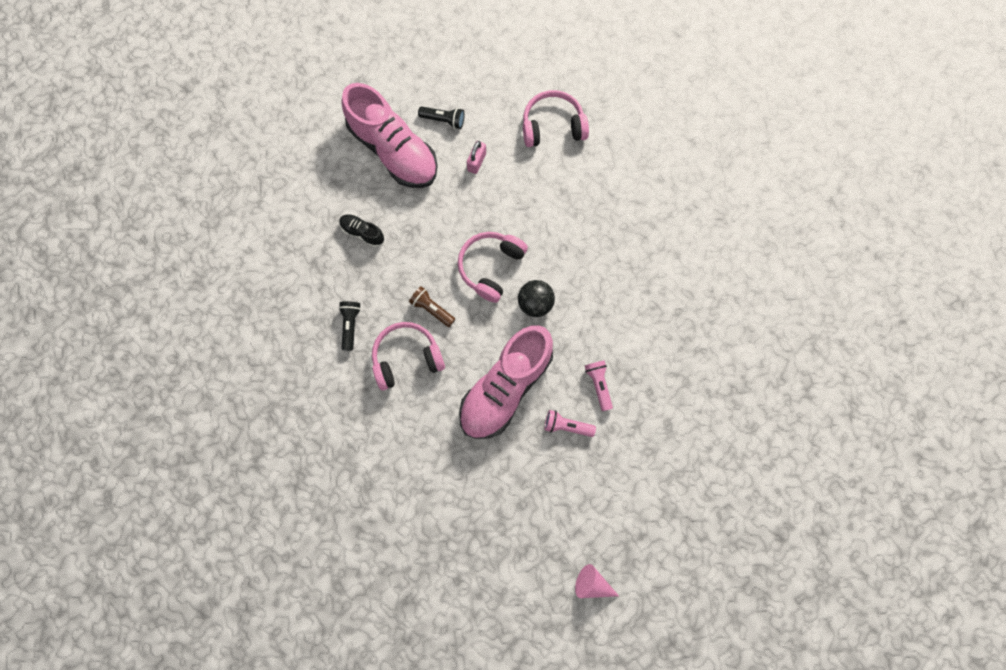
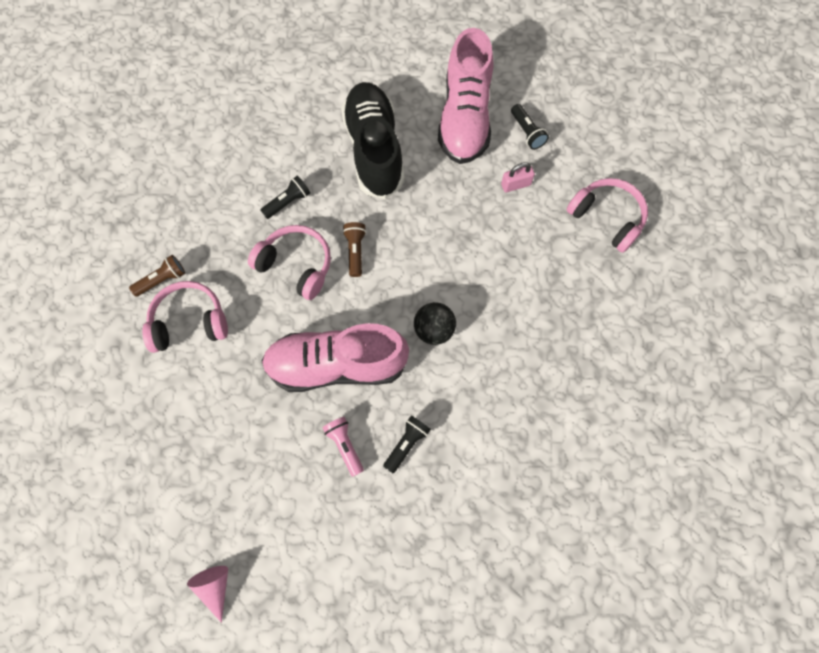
camera: 50 degrees right, 5 degrees down
black shoe [339,214,384,247] -> black shoe [341,82,405,199], size x2.37
pink headphones [458,232,528,303] -> pink headphones moved to [142,281,228,353]
pink flashlight [585,360,613,411] -> black flashlight [383,415,431,473]
none -> brown flashlight [129,255,185,297]

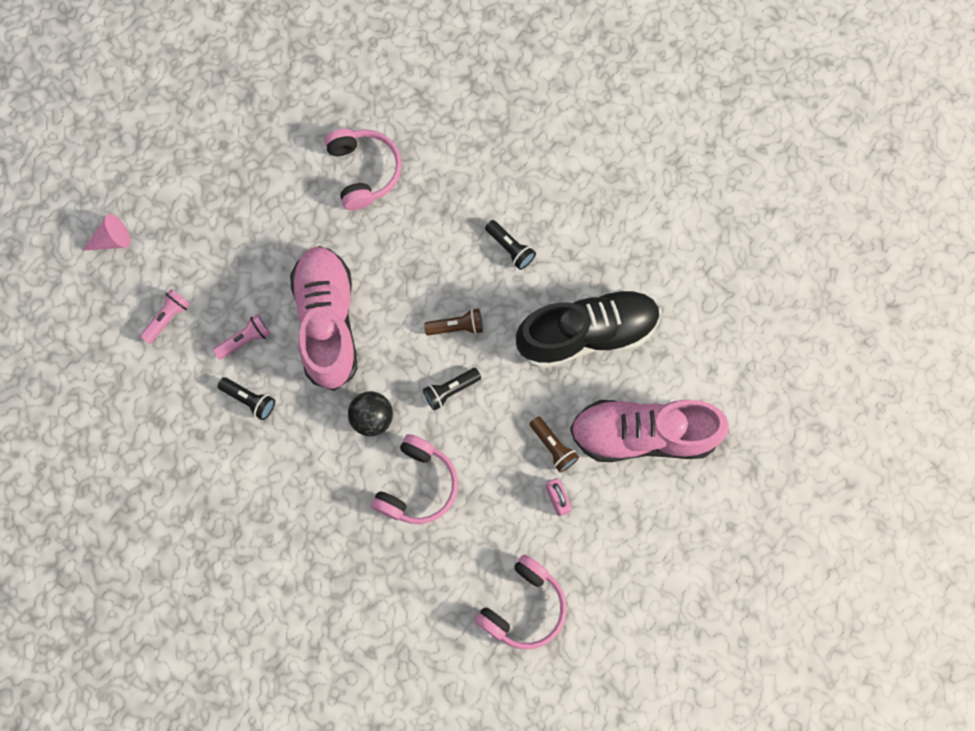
camera: 85 degrees right, 5 degrees up
brown flashlight [129,255,185,297] -> brown flashlight moved to [529,416,579,473]
pink headphones [248,225,331,300] -> pink headphones moved to [371,434,458,524]
black flashlight [511,104,549,150] -> black flashlight moved to [423,368,481,411]
none -> pink flashlight [140,289,190,344]

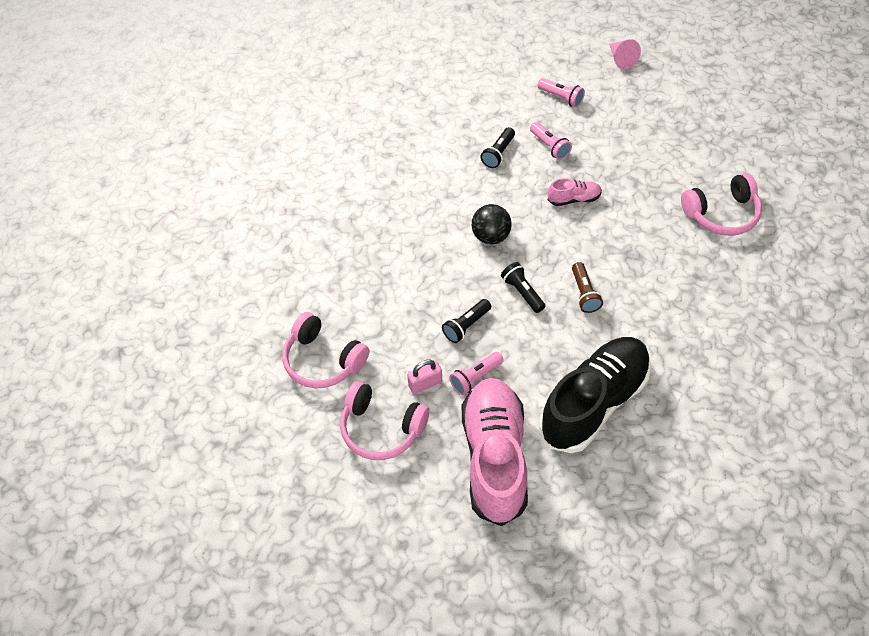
camera: 90 degrees right, 20 degrees down
pink shoe [290,246,358,391] -> pink shoe [548,178,602,206], size x0.42
pink headphones [371,434,458,524] -> pink headphones moved to [340,381,429,460]
black flashlight [485,220,536,270] -> black flashlight moved to [442,299,491,343]
black shoe [516,288,661,369] -> black shoe turned 120 degrees counterclockwise [539,337,651,453]
brown flashlight [529,416,579,473] -> pink flashlight [449,352,504,395]

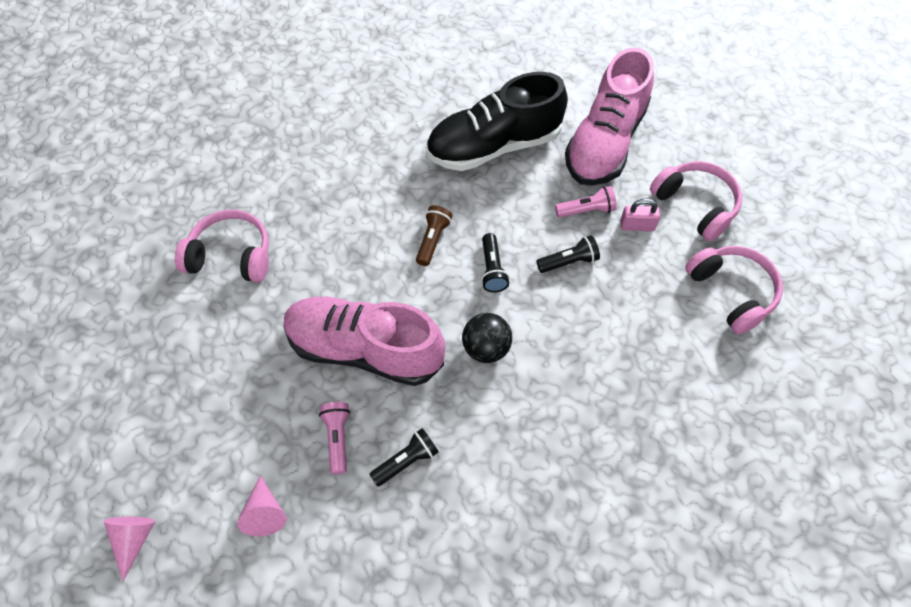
camera: 155 degrees left, 5 degrees up
pink flashlight [538,78,585,107] -> pink cone [237,475,287,536]
pink shoe [548,178,602,206] -> pink shoe [283,296,445,386], size x2.37

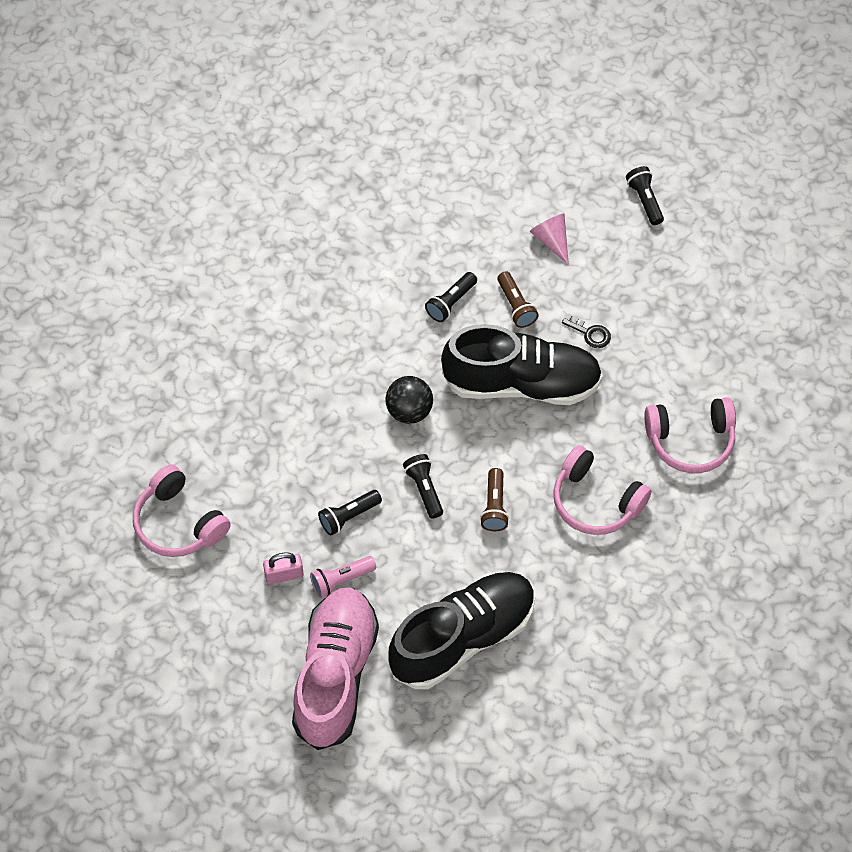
camera: 165 degrees right, 0 degrees up
pink cone [104,517,155,581] -> black flashlight [626,166,664,225]
pink shoe [283,296,445,386] -> black shoe [441,324,603,405]
pink flashlight [319,402,350,474] -> brown flashlight [497,271,539,328]
pink headphones [650,161,742,241] -> pink headphones moved to [553,445,652,535]
none -> black key [562,314,611,348]

